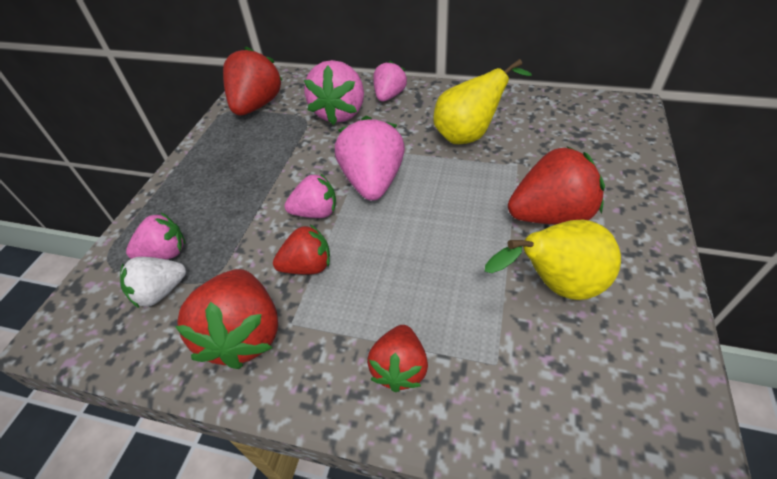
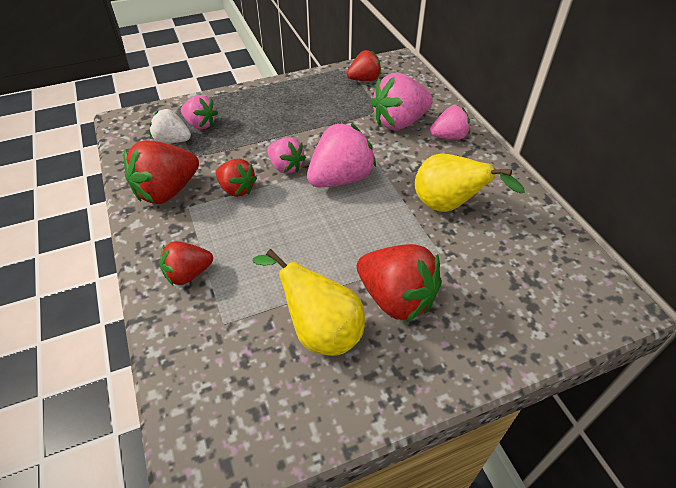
camera: 50 degrees right, 0 degrees up
red strawberry [223,46,283,116] -> red strawberry [347,50,381,81], size x0.61

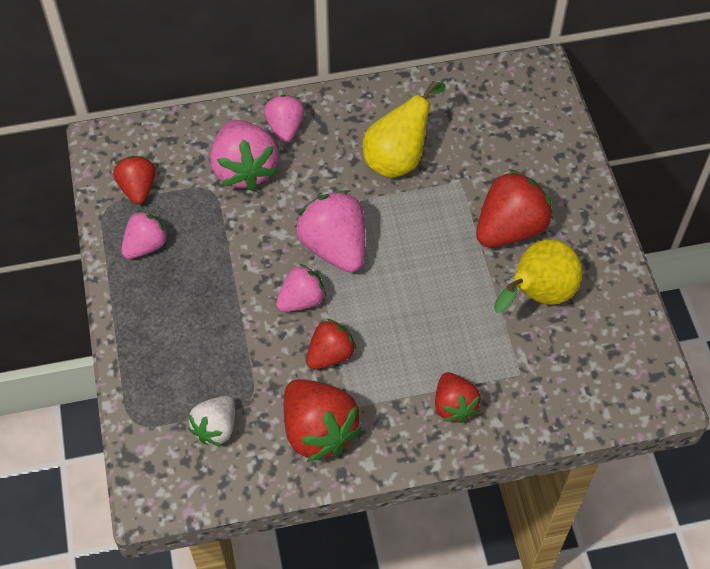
camera: 80 degrees left, 10 degrees up
pink strawberry [181,95,218,129] -> pink strawberry moved to [121,210,169,259]

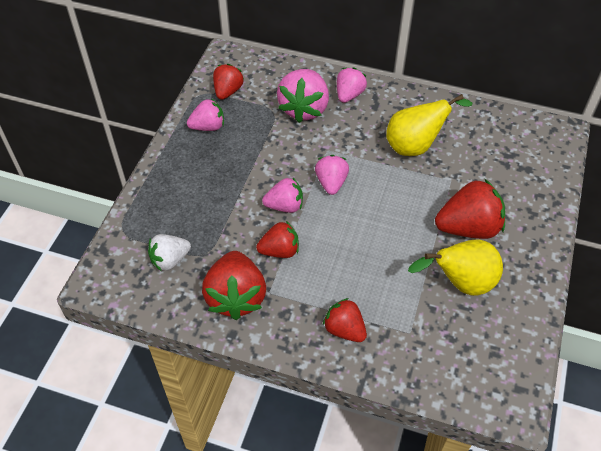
camera: 30 degrees right, 5 degrees down
pink strawberry [295,190,365,273] -> pink strawberry [315,155,349,195], size x0.61
red strawberry [435,372,481,423] -> red strawberry turned 120 degrees clockwise [323,298,367,342]

